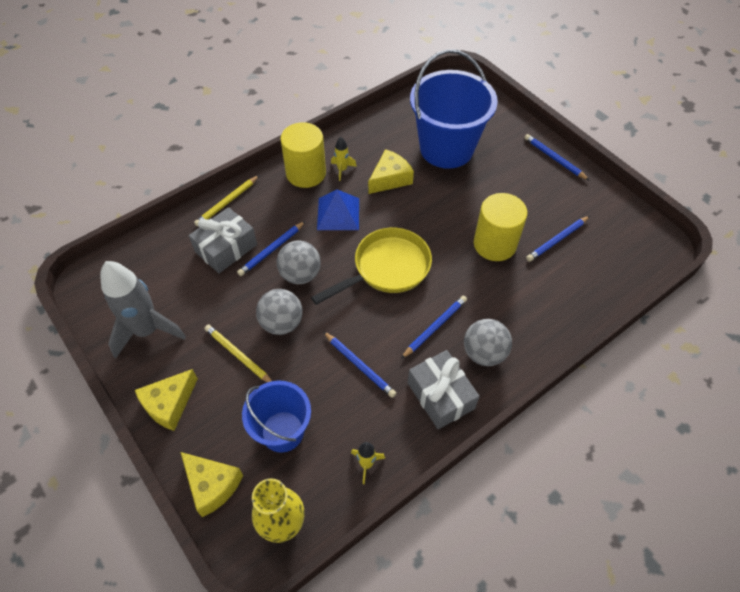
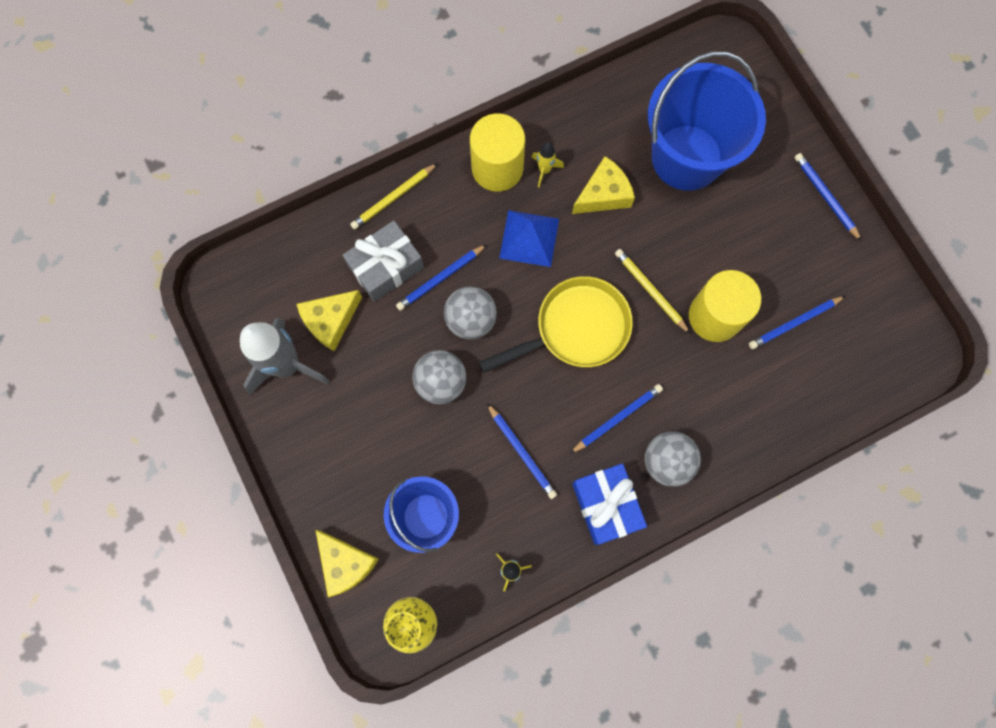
camera: 10 degrees right, 20 degrees up
yellow cheese [135,369,198,431] -> yellow cheese moved to [296,290,362,351]
yellow pencil [204,324,272,382] -> yellow pencil moved to [615,249,690,334]
grey gift [408,350,480,429] -> blue gift [572,464,647,545]

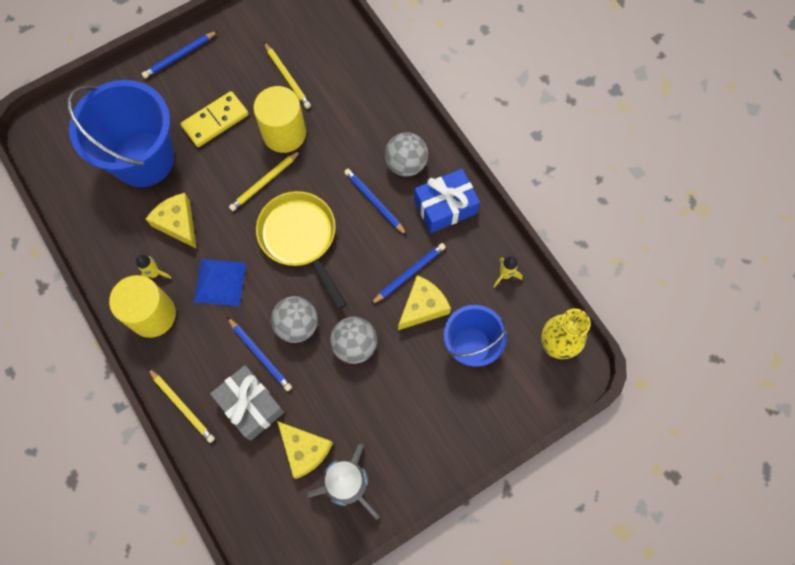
camera: 95 degrees left, 5 degrees down
yellow cheese [315,530,379,597] -> yellow cheese moved to [398,275,451,330]
blue pencil [749,296,845,349] -> yellow pencil [264,42,311,109]
none -> yellow domino [180,91,249,147]

